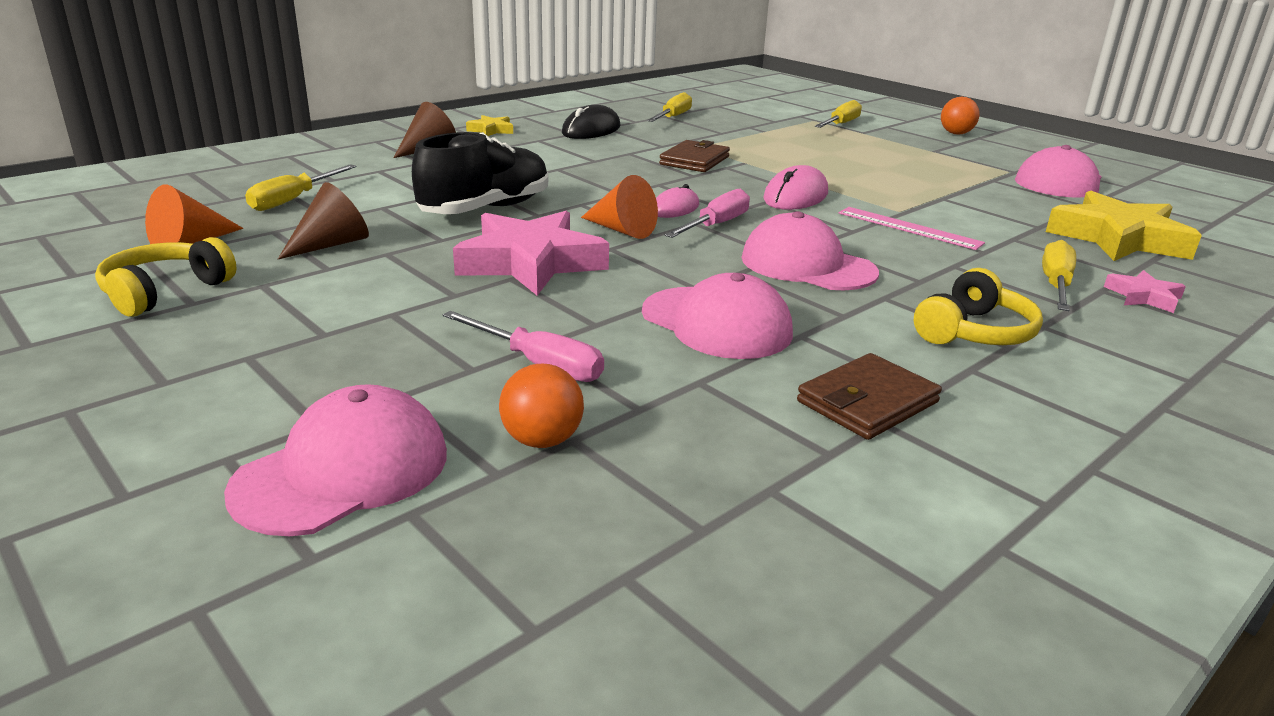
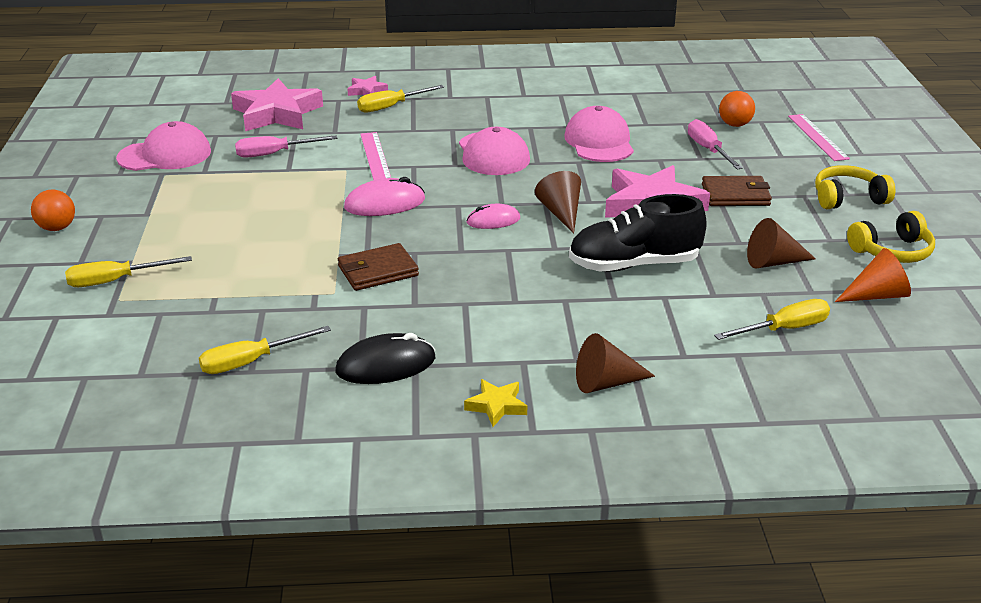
camera: 140 degrees left, 5 degrees up
pink cap [224,384,447,536] -> pink ruler [788,114,850,161]
orange cone [581,175,658,239] -> brown cone [535,171,581,234]
pink screwdriver [665,189,750,238] -> pink screwdriver moved to [235,135,338,158]
brown wallet [797,353,942,440] -> brown wallet moved to [702,176,772,206]
yellow headphones [914,268,1043,345] -> yellow headphones moved to [815,165,895,209]
yellow star [1046,191,1202,261] -> pink star [231,78,323,131]

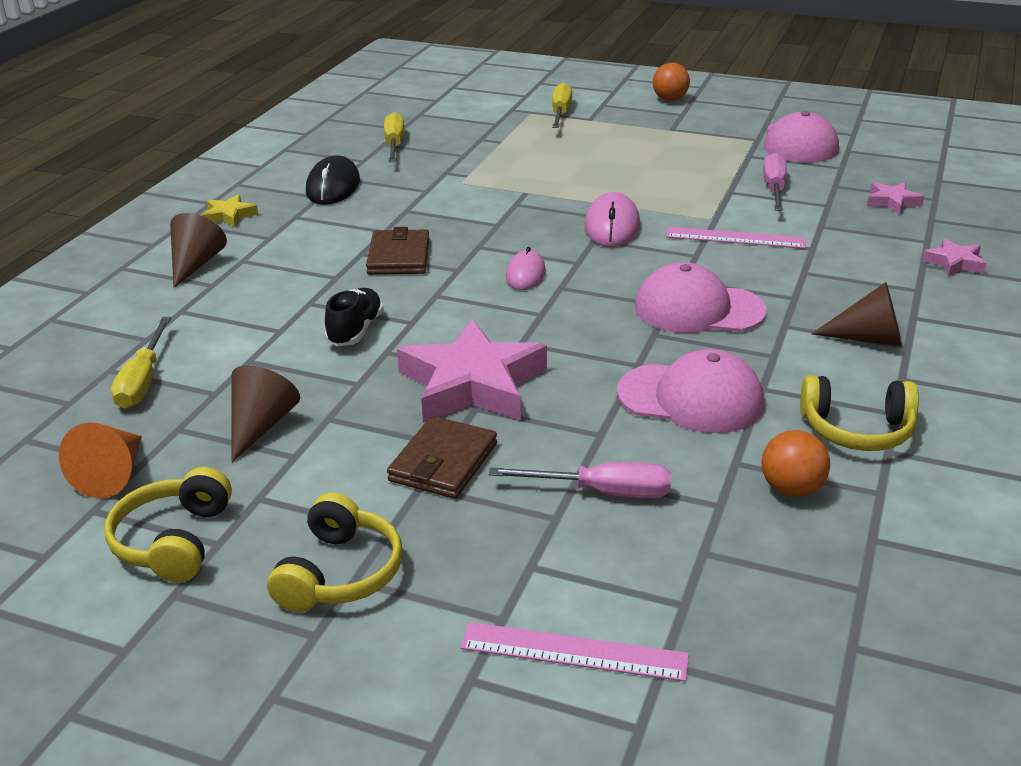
camera: 115 degrees right, 0 degrees up
pink star [231,78,323,131] -> pink star [867,182,924,214], size x0.47
brown wallet [338,243,419,291] -> brown wallet moved to [366,227,430,275]
yellow screwdriver [357,85,444,113] -> none
brown cone [535,171,581,234] -> brown cone moved to [812,282,902,347]
black shoe [569,194,707,272] -> black shoe [325,288,383,346], size x0.57
orange ball [719,91,755,127] -> orange ball moved to [762,430,830,497]
none -> yellow headphones [800,375,919,451]

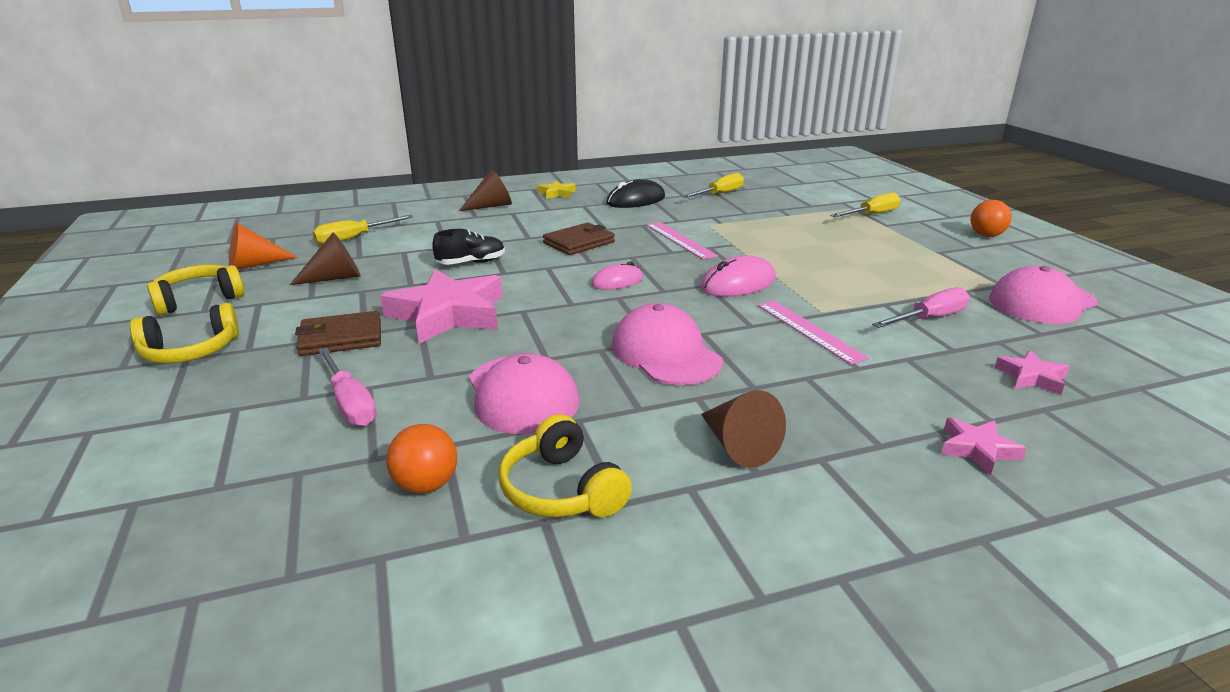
camera: 50 degrees right, 5 degrees down
pink ruler [461,622,689,682] -> pink ruler moved to [646,222,718,260]

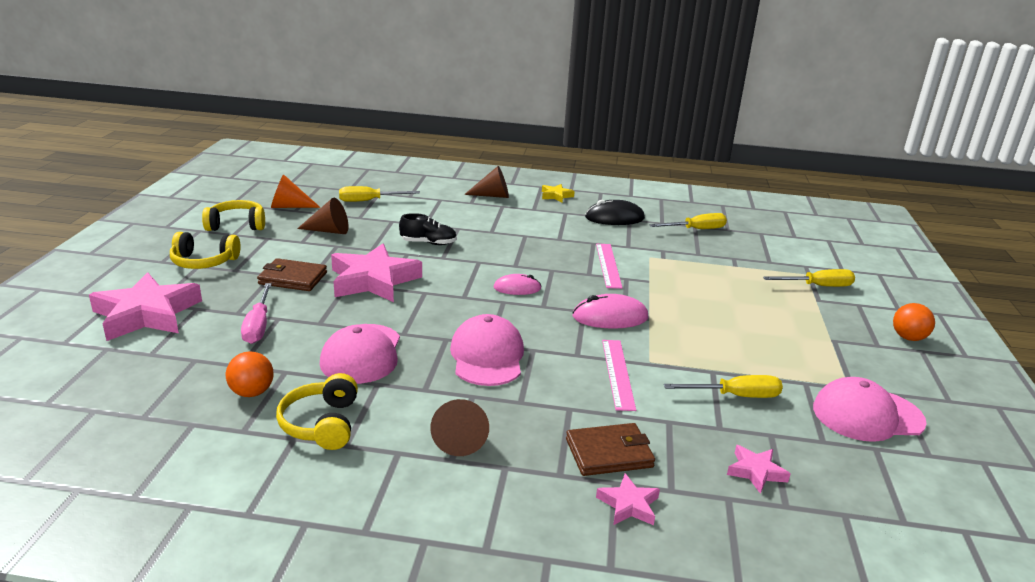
camera: 25 degrees right, 0 degrees up
brown wallet [543,223,615,255] -> brown wallet moved to [566,423,655,476]
pink screwdriver [872,287,970,328] -> yellow screwdriver [664,375,783,398]
none -> pink star [89,272,202,341]

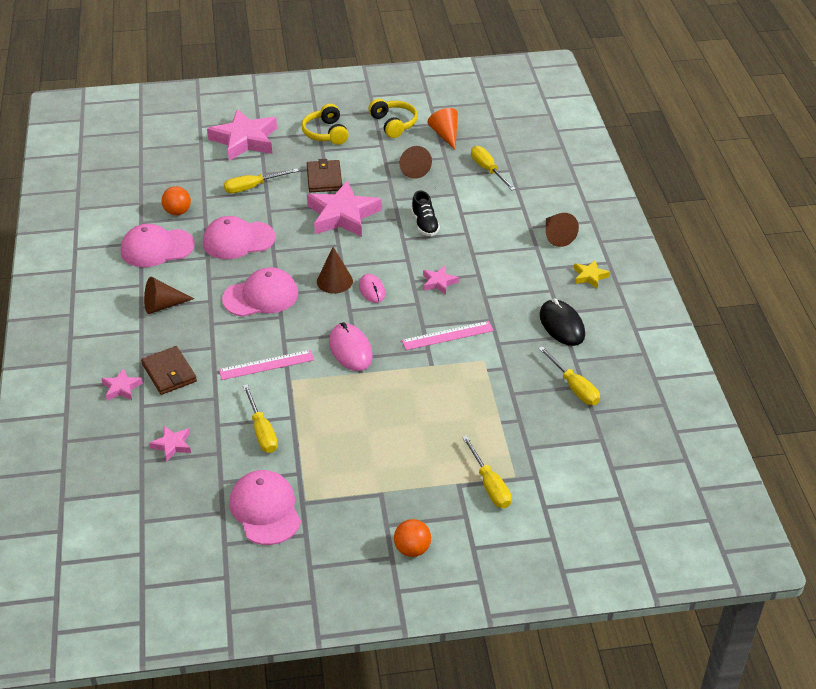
camera: 75 degrees right, 15 degrees up
pink screwdriver [241,283,272,344] -> yellow screwdriver [224,169,299,193]
yellow headphones [276,373,358,450] -> pink cap [121,224,195,267]
none -> brown cone [317,247,353,293]
none -> pink star [423,265,459,295]

